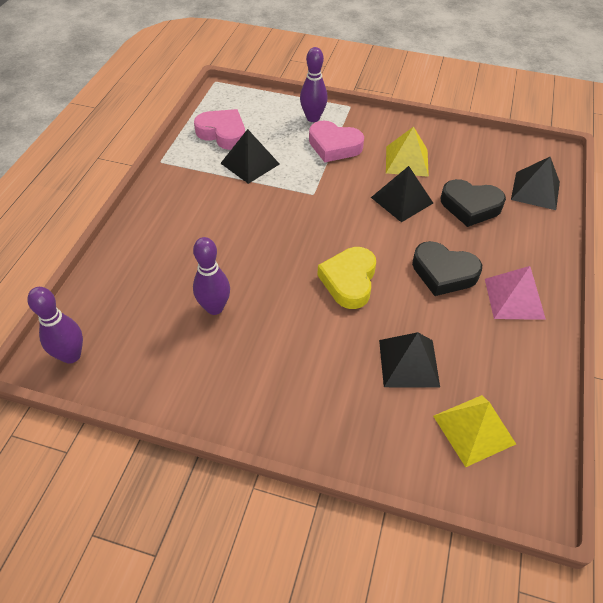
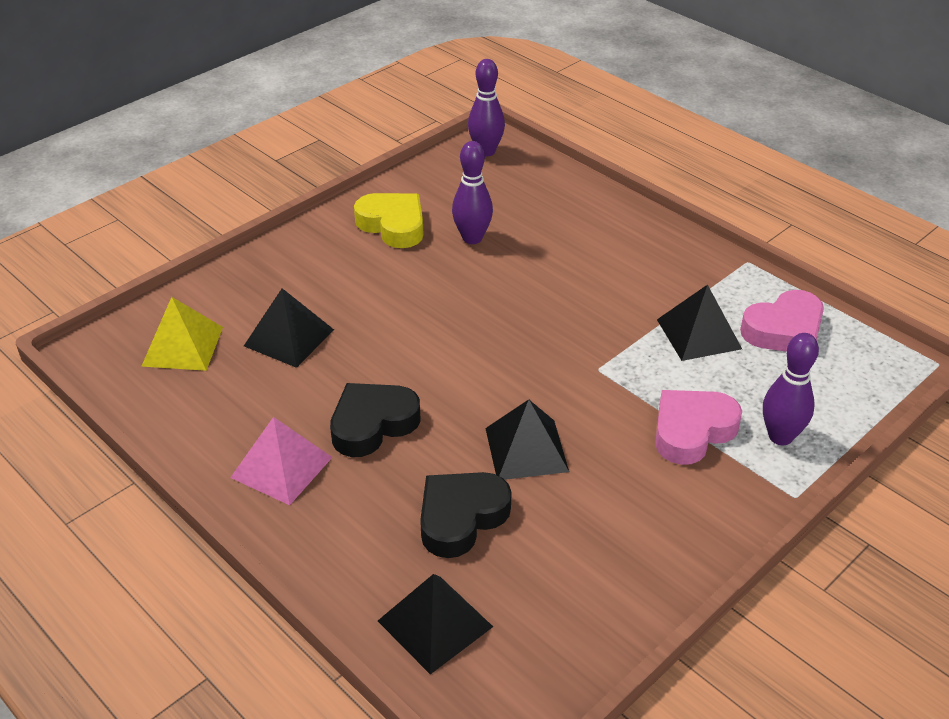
camera: 120 degrees right, 10 degrees down
yellow heart [317,247,376,309] -> yellow heart moved to [354,193,424,248]
yellow pyramid [386,127,429,177] -> none

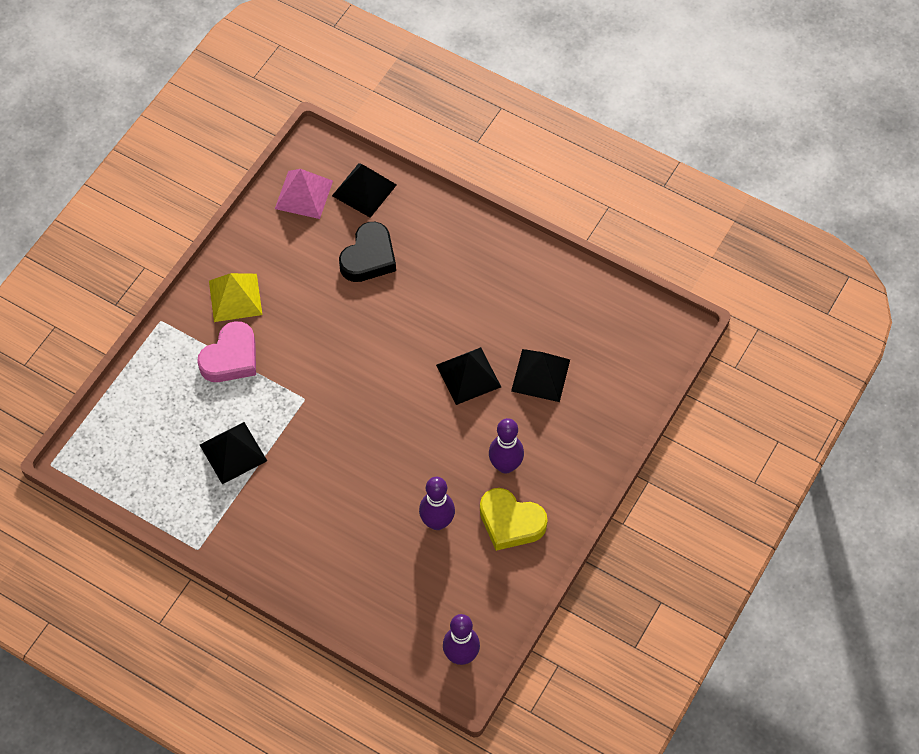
camera: 165 degrees right, 20 degrees up
yellow pyramid [141,297,223,371] -> yellow pyramid moved to [209,273,263,322]
pink pyramid [230,417,332,505] -> pink pyramid moved to [275,169,333,219]
black heart [330,383,421,457] -> none
black pyramid [485,399,569,480] -> black pyramid moved to [436,347,501,405]
pink heart [740,290,824,352] -> none
purple bowling pin [763,333,819,445] -> purple bowling pin moved to [489,418,524,474]

